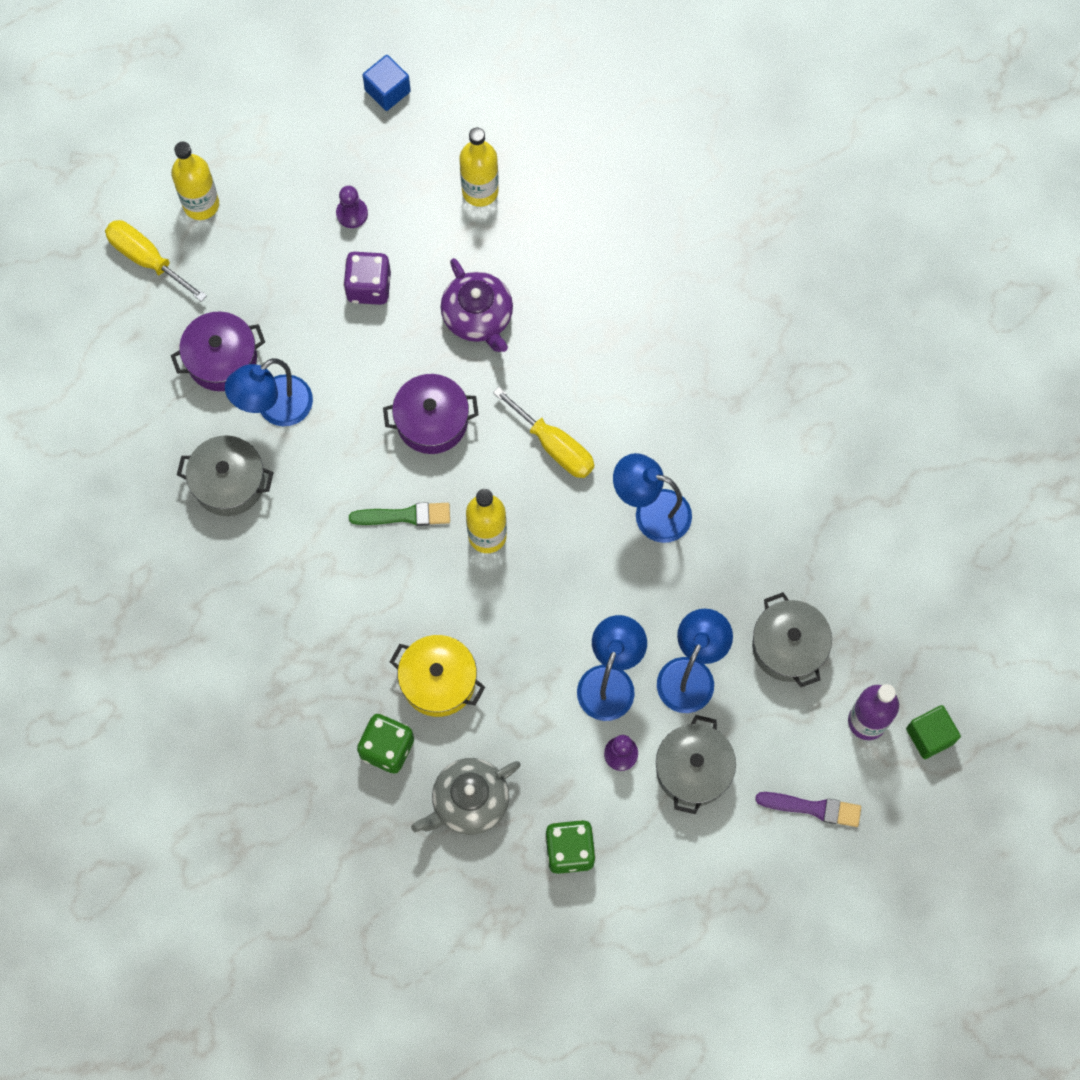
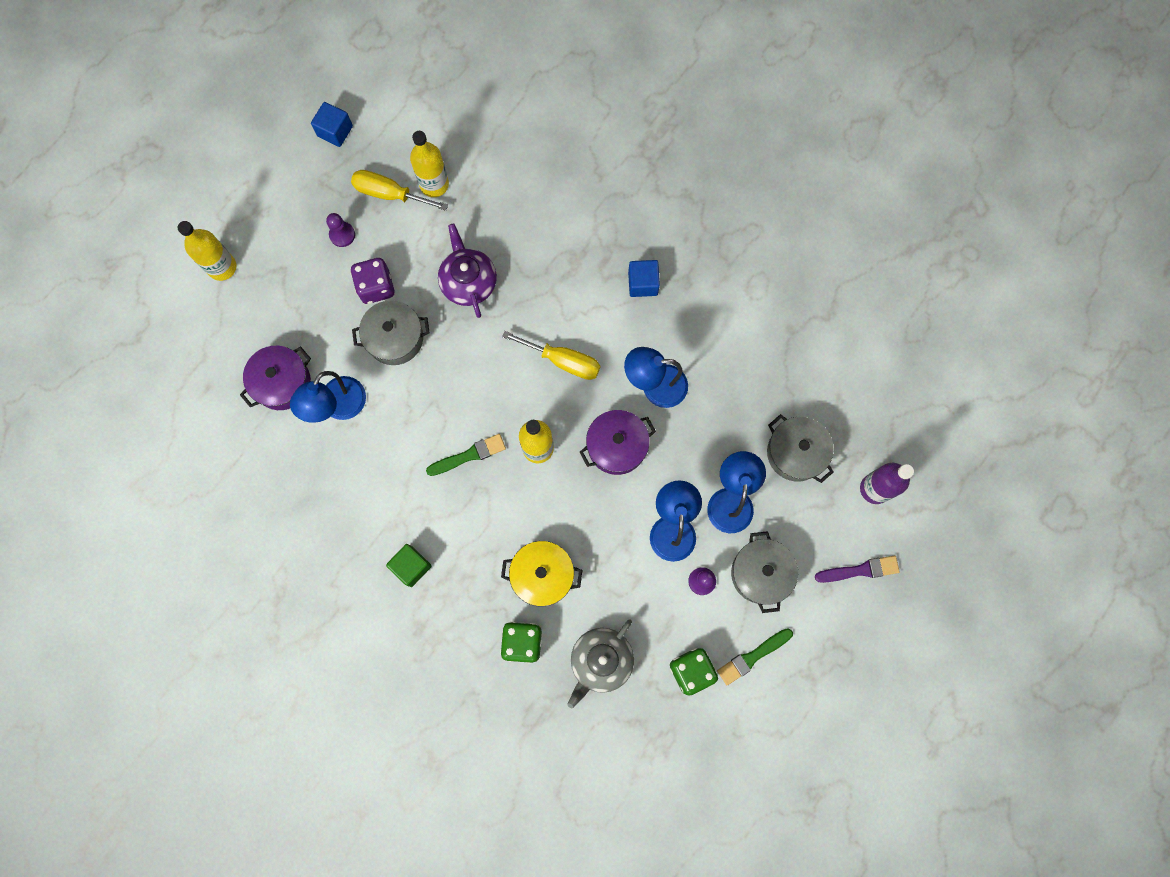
camera: 20 degrees left, 5 degrees up
yellow screwdriver [105,220,207,302] -> yellow screwdriver moved to [351,170,448,211]
grey pot [177,435,274,516] -> grey pot moved to [352,300,430,365]
purple pot [383,374,479,454] -> purple pot moved to [580,410,656,475]
purple teapot [441,258,513,352] -> purple teapot turned 150 degrees counterclockwise [438,223,497,318]
green cube [906,705,961,759] -> green cube moved to [386,544,431,587]
none -> blue cube [628,260,660,297]
none -> green brush [717,628,793,685]

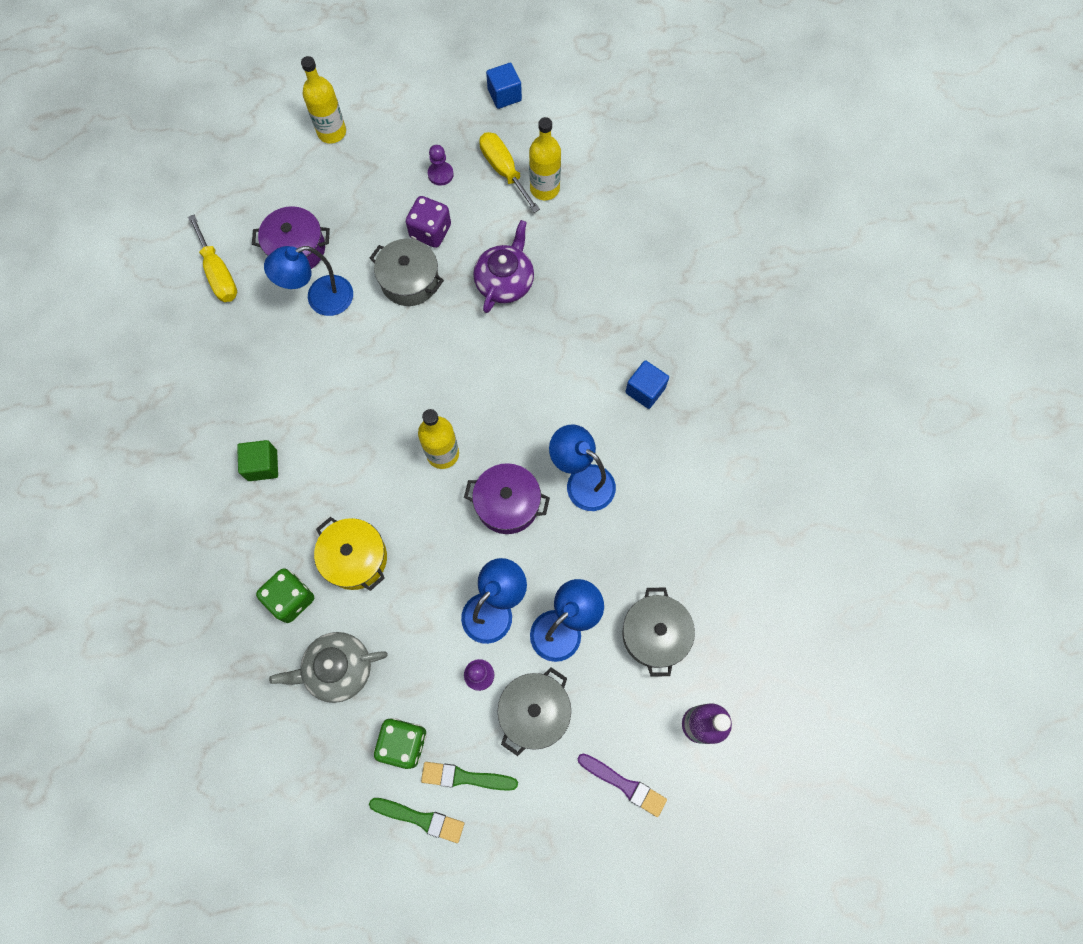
camera: 40 degrees right, 5 degrees down
green brush [426,434,506,476] -> green brush moved to [369,798,464,843]
yellow screwdriver [502,331,600,380] -> yellow screwdriver moved to [188,215,237,302]

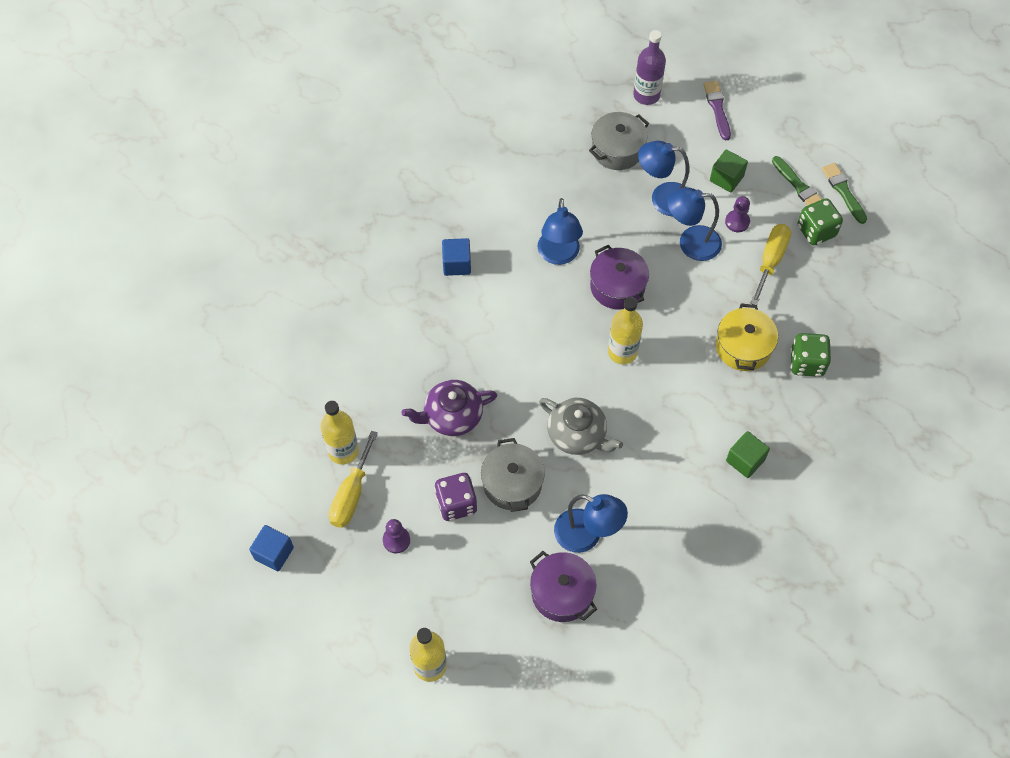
camera: 130 degrees left, 10 degrees down
yellow screwdriver [188,215,237,302] -> yellow screwdriver moved to [750,224,791,305]
grey teapot [269,632,388,703] -> grey teapot moved to [539,398,623,455]
grey pot [498,667,571,756] -> green cube [710,150,748,192]

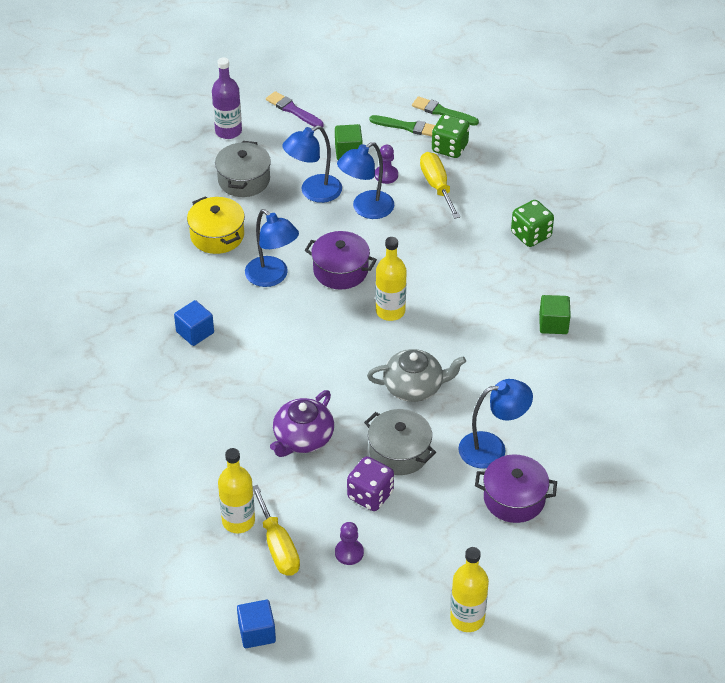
camera: 40 degrees left, 15 degrees down
yellow pot [716,303,778,371] -> yellow pot moved to [187,196,245,254]

